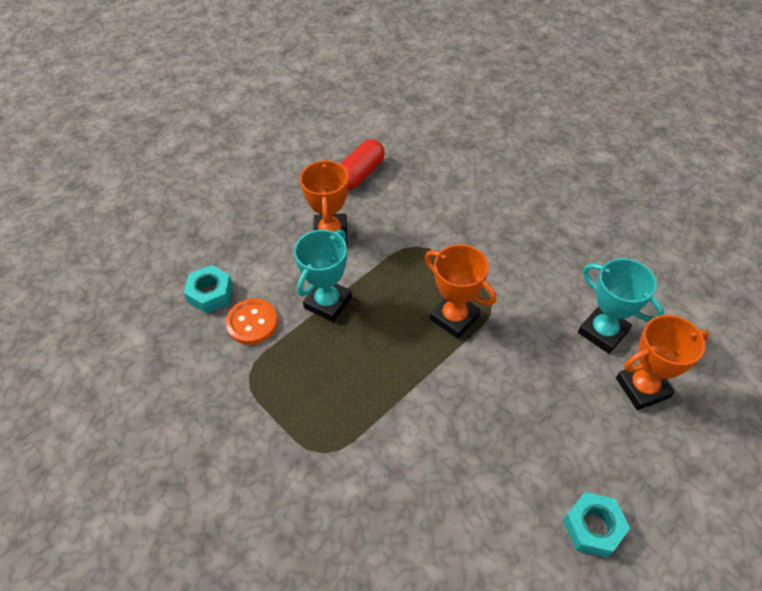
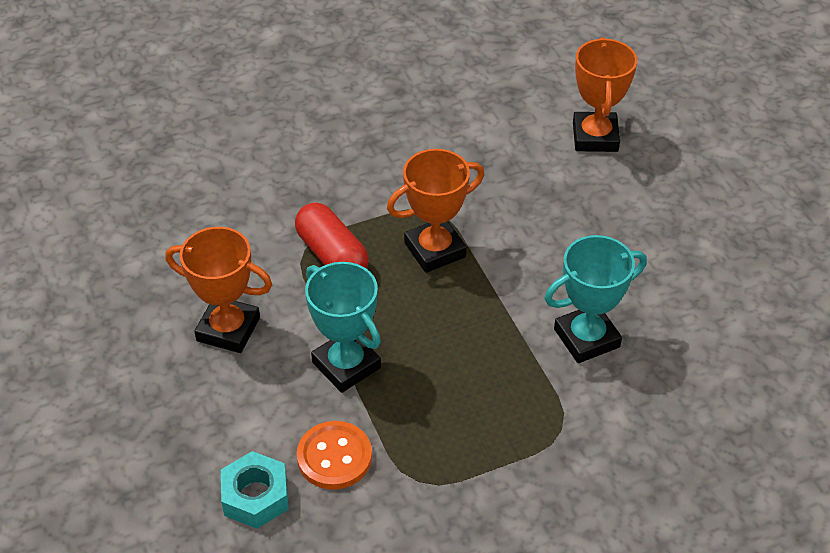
camera: 70 degrees left, 5 degrees down
red capsule [341,139,385,190] -> red capsule moved to [295,203,369,269]
turquoise nut [563,492,630,558] -> none
turquoise trophy [578,258,664,354] -> turquoise trophy moved to [544,235,647,363]

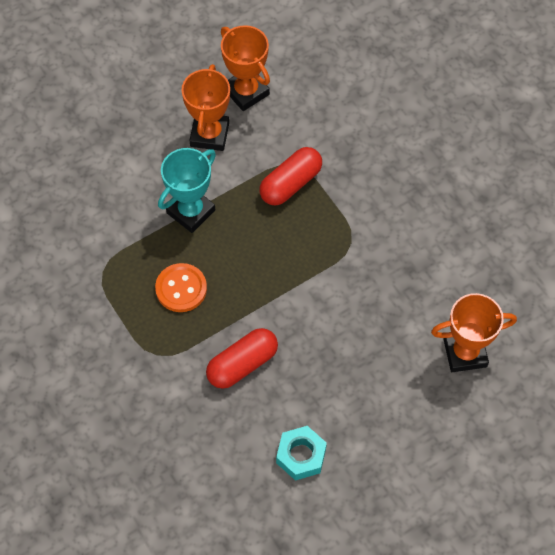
camera: 80 degrees right, 15 degrees up
turquoise nut [221,451,289,529] -> turquoise nut moved to [276,426,327,481]
orange button [297,421,372,490] -> orange button moved to [155,263,207,312]
orange trophy [387,149,484,273] -> orange trophy moved to [221,25,270,111]
turquoise trophy [544,235,647,363] -> red capsule [206,328,278,389]

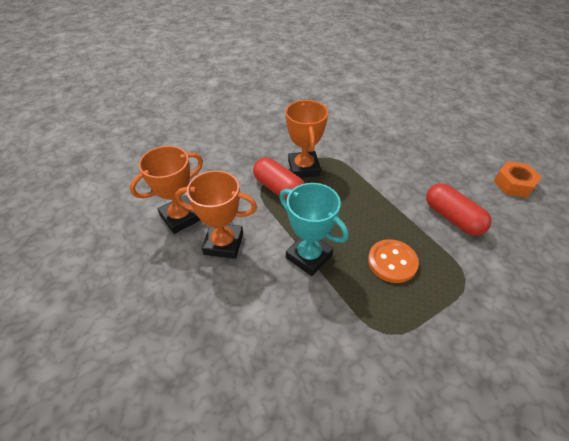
camera: 90 degrees left, 15 degrees down
turquoise nut [276,426,327,481] -> orange nut [494,161,542,198]
orange trophy [431,293,517,372] -> orange trophy moved to [285,100,328,178]

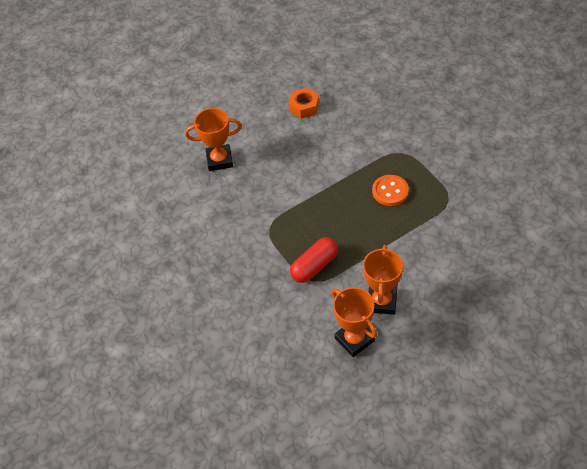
camera: 85 degrees left, 5 degrees up
turquoise trophy [279,183,349,276] -> none
orange trophy [285,100,328,178] -> orange trophy moved to [185,108,242,171]
red capsule [426,183,492,236] -> none

